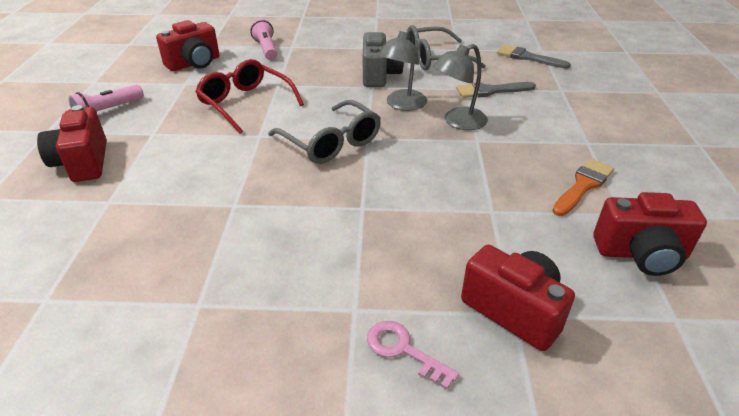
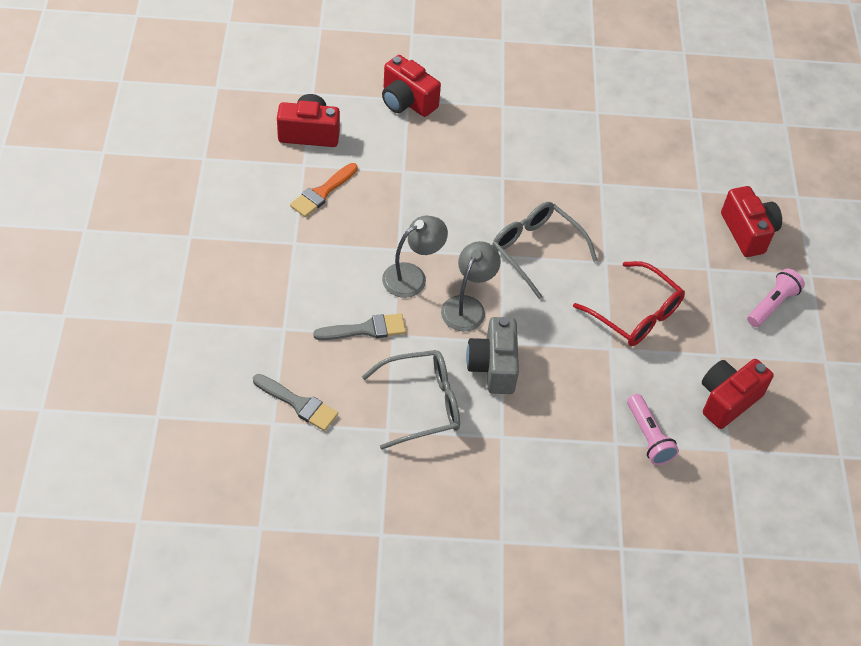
camera: 175 degrees right, 15 degrees up
pink key [367,321,459,390] -> none

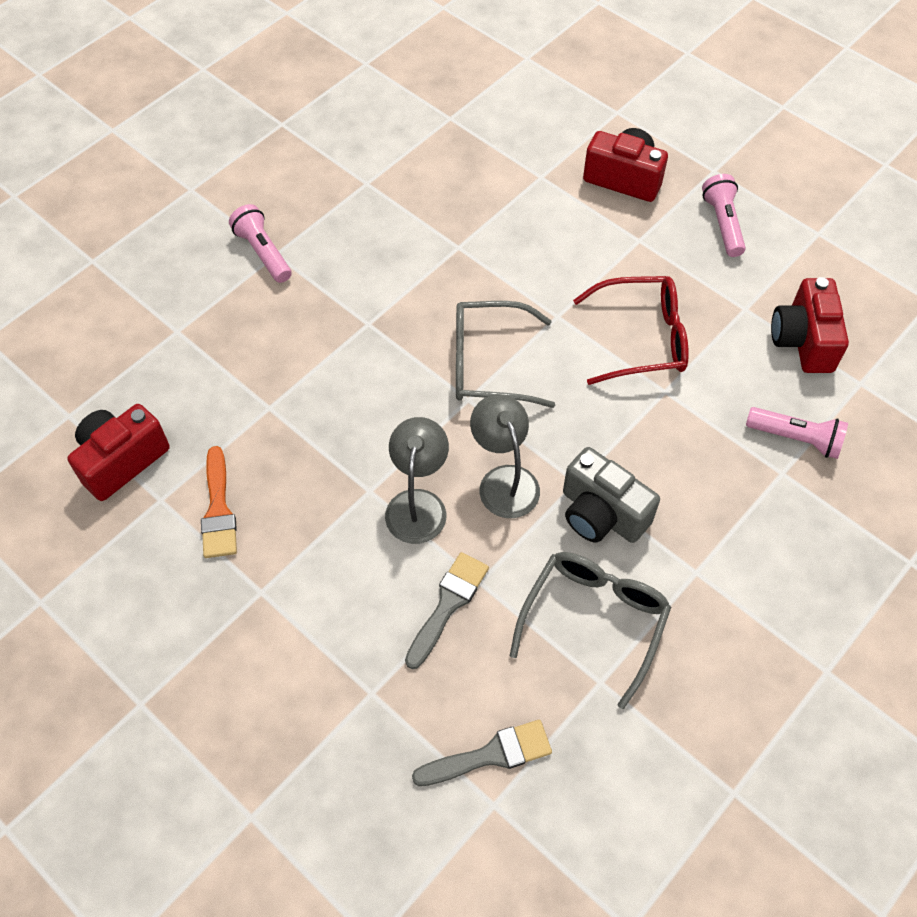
camera: 45 degrees left, 5 degrees up
red camera [382,55,441,117] -> none
none -> pink flashlight [229,204,292,283]

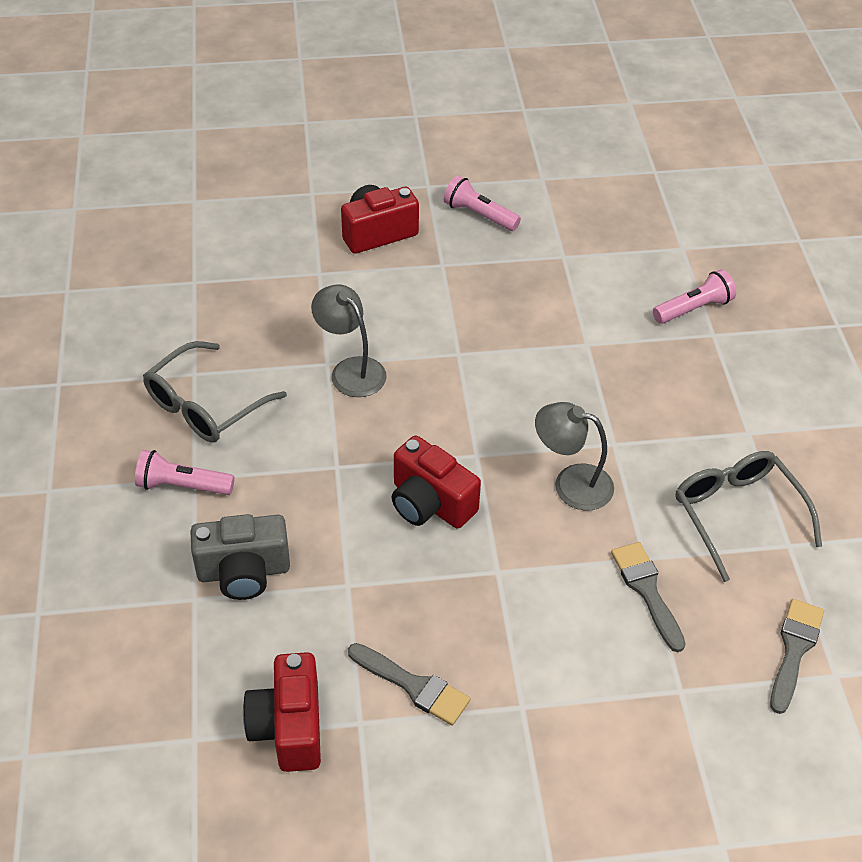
camera: 50 degrees left, 10 degrees down
orange brush [201,446,237,558] -> grey brush [348,643,470,726]
grey lamp [385,417,449,544] -> grey lamp moved to [311,284,386,397]
grey glasses [456,301,555,408] -> grey glasses moved to [143,341,287,442]
grey camera [563,447,660,543] -> grey camera moved to [190,514,290,600]
red glasses [573,276,689,385] -> none
red camera [771,277,849,373] -> red camera moved to [392,435,481,529]

